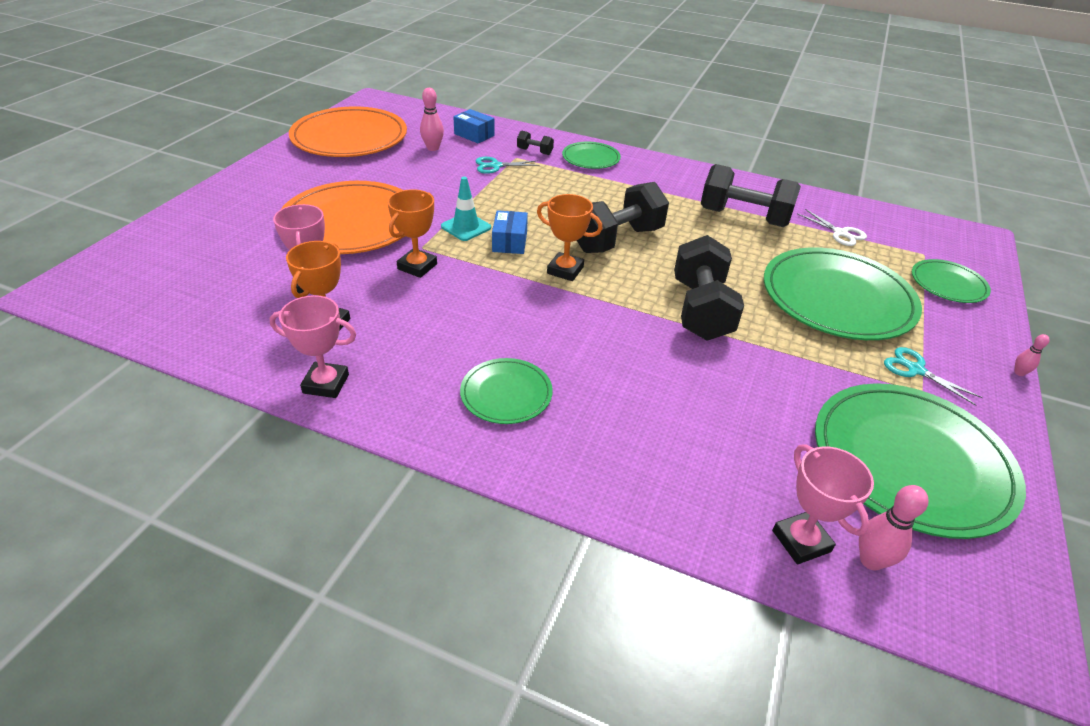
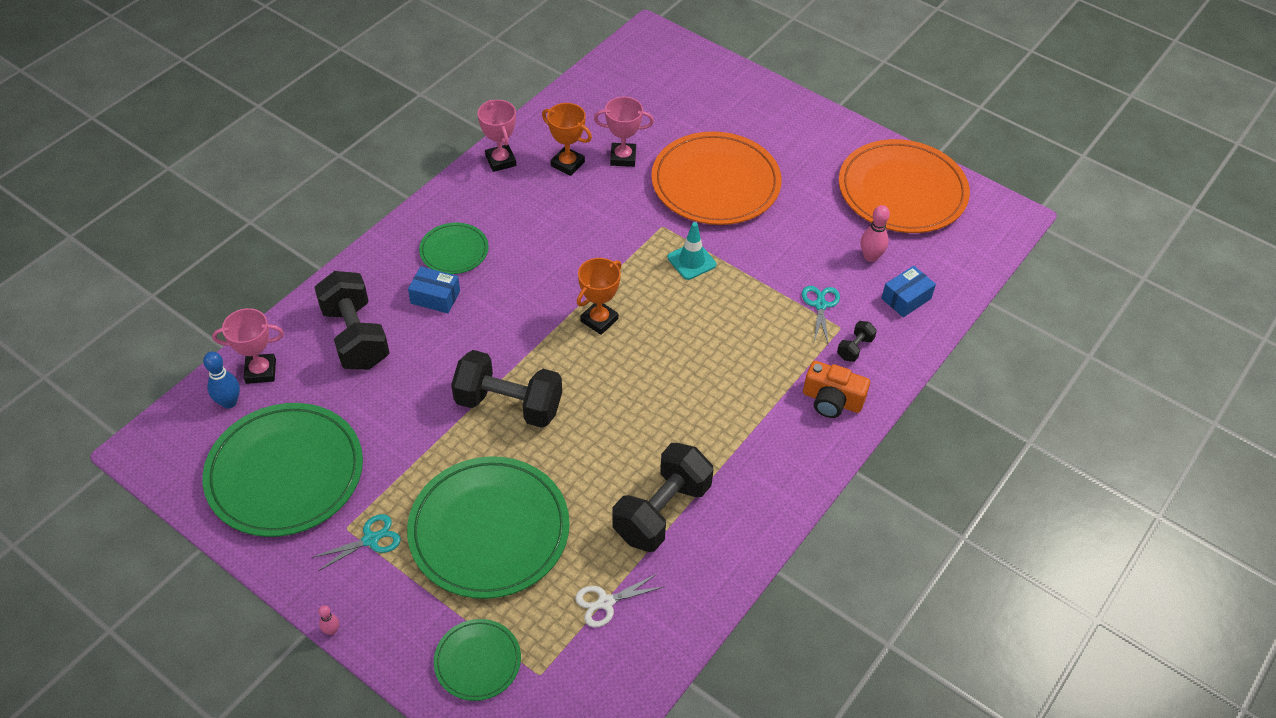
camera: 105 degrees right, 10 degrees up
pink trophy [269,295,356,398] -> pink trophy turned 45 degrees counterclockwise [477,100,516,172]
orange trophy [387,189,437,278] -> none
blue box [492,210,528,254] -> blue box moved to [408,266,460,313]
green plate [562,142,621,169] -> orange camera [803,361,870,418]
black dumbbell [577,182,669,253] -> black dumbbell moved to [314,271,389,370]
pink bowling pin [859,485,929,571] -> blue bowling pin [203,352,240,409]

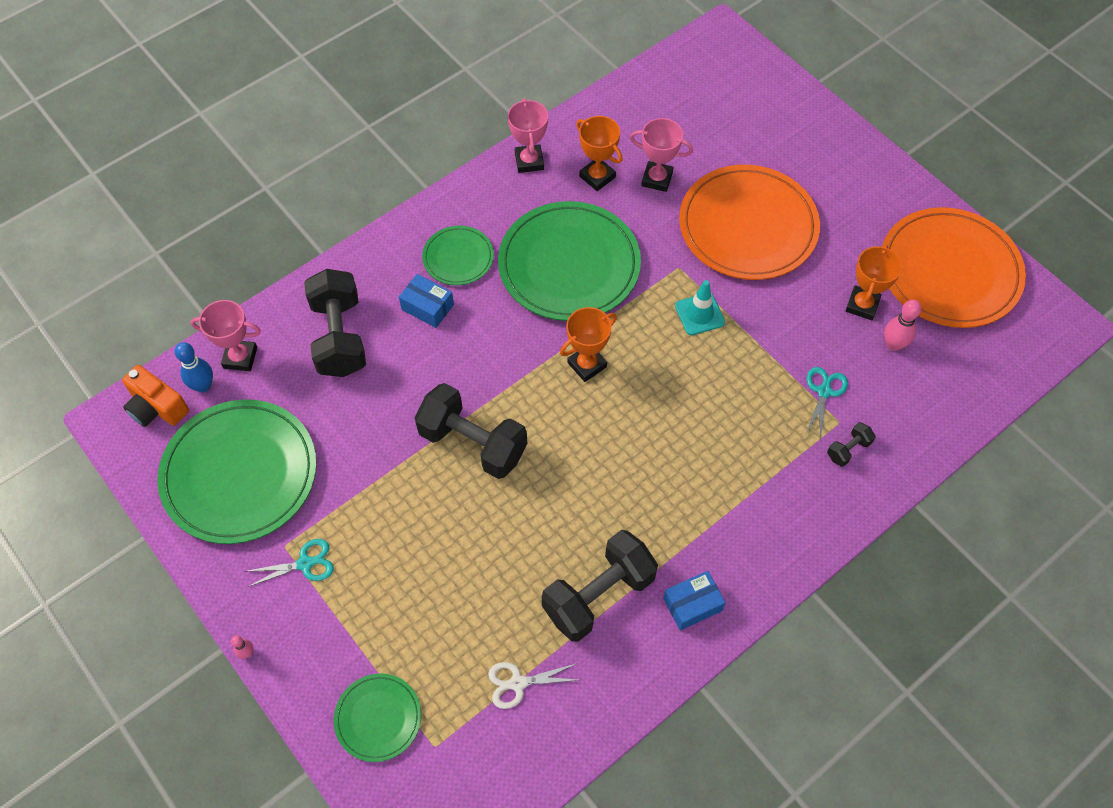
camera: 15 degrees right, 10 degrees up
green plate [407,456,570,599] -> green plate moved to [498,201,641,321]
orange camera [803,361,870,418] -> orange camera moved to [122,365,189,427]
blue box [881,266,936,317] -> blue box moved to [663,571,726,630]
none -> orange trophy [845,245,902,320]

